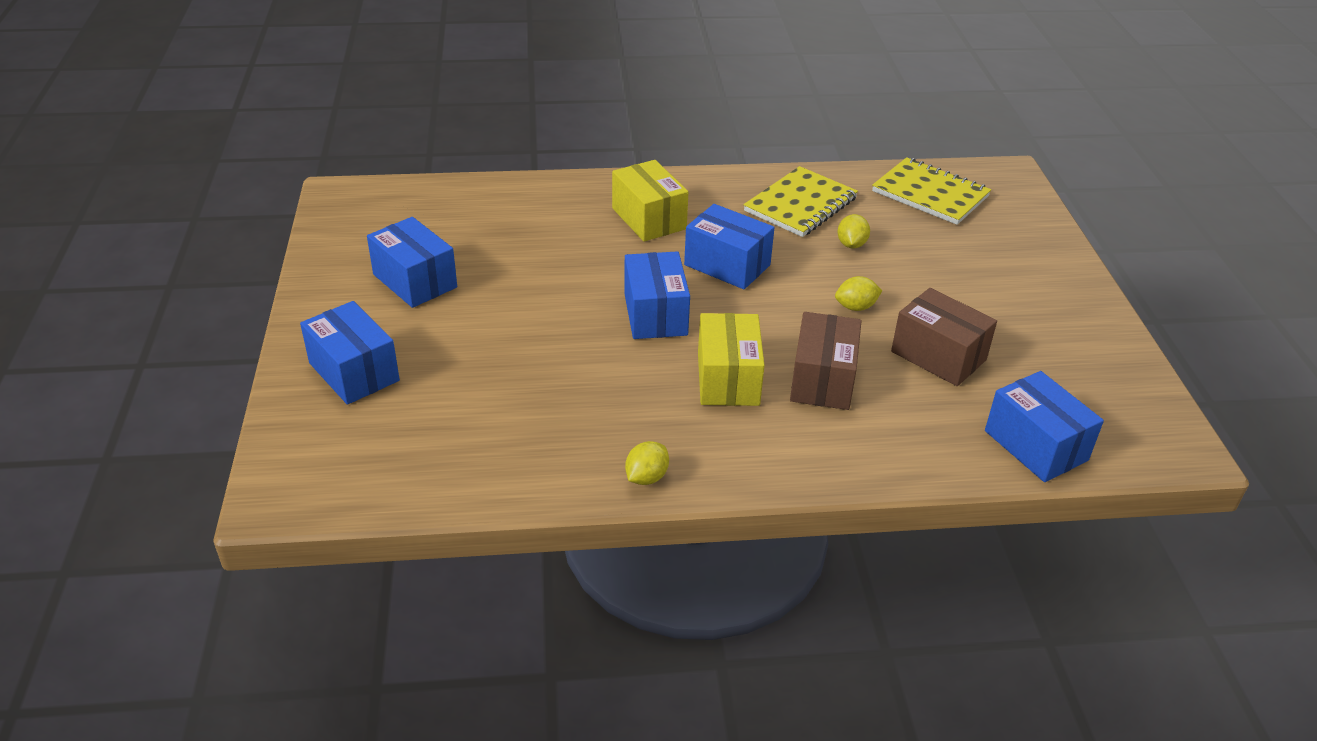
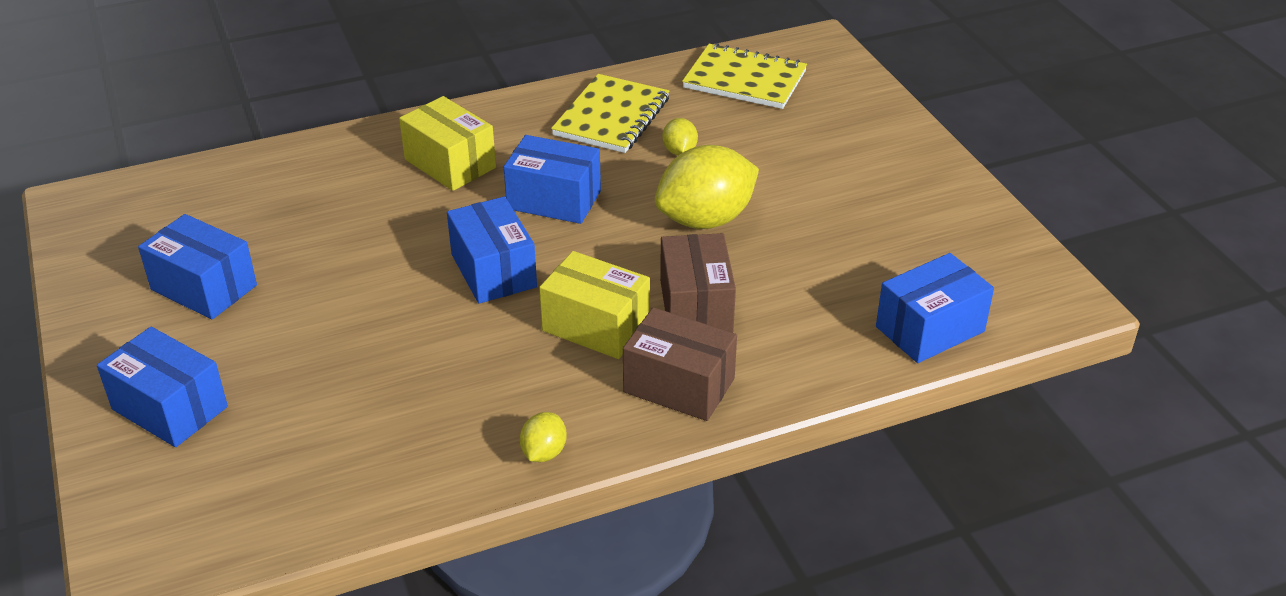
camera: 15 degrees left, 0 degrees up
yellow box [698,313,765,406] -> yellow box turned 45 degrees counterclockwise [539,251,650,359]
yellow lemon [835,276,883,311] -> yellow lemon [655,145,759,229], size x2.17
brown box [891,288,997,386] -> brown box moved to [623,307,737,421]
blue box [985,371,1104,482] -> blue box turned 75 degrees counterclockwise [876,253,994,363]

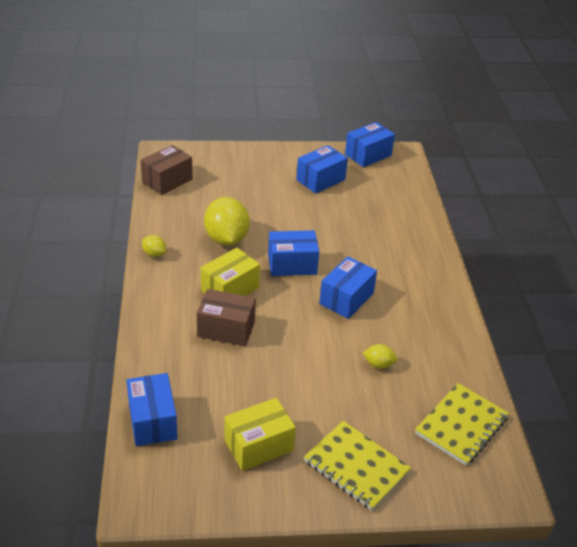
camera: 105 degrees right, 0 degrees up
blue box [97,327,228,447] -> blue box moved to [345,122,395,167]
yellow box [399,96,496,191] -> yellow box moved to [224,398,296,471]
yellow notebook [551,74,669,153] -> yellow notebook moved to [304,421,411,511]
brown box [623,307,737,421] -> brown box moved to [140,145,193,195]
yellow lemon [655,145,759,229] -> yellow lemon moved to [204,197,250,246]

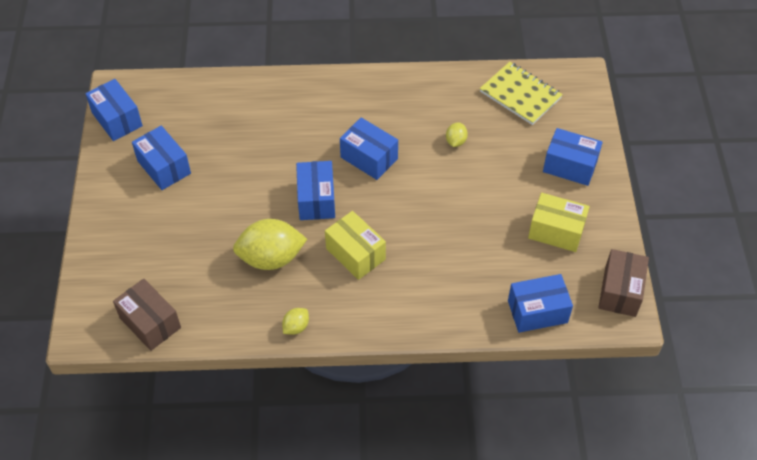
camera: 85 degrees left, 15 degrees up
brown box [197,289,256,346] -> brown box moved to [598,249,649,317]
yellow box [224,398,296,471] -> yellow box turned 45 degrees counterclockwise [528,193,590,252]
yellow notebook [304,421,411,511] -> blue box [543,128,603,186]

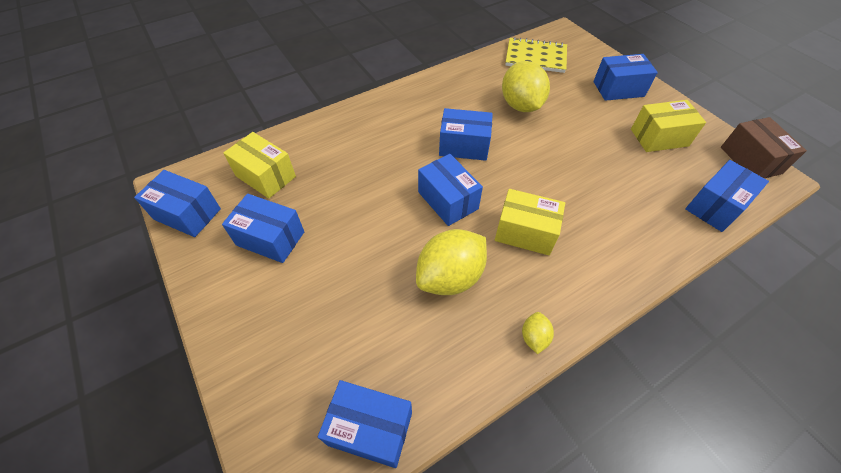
camera: 30 degrees left, 0 degrees up
brown box [113,278,181,351] -> blue box [318,380,412,468]
yellow lemon [446,122,468,147] -> yellow lemon [502,61,550,112], size x2.17
none -> yellow box [223,132,296,199]

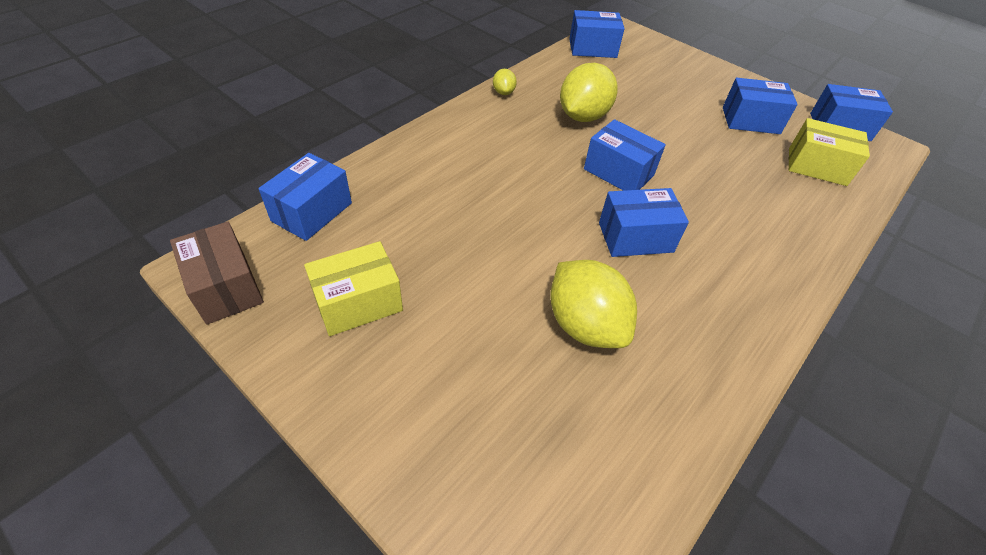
camera: 160 degrees right, 5 degrees down
yellow box [495,189,565,255] -> none
yellow notebook [506,37,567,73] -> none
blue box [593,54,658,101] -> none

